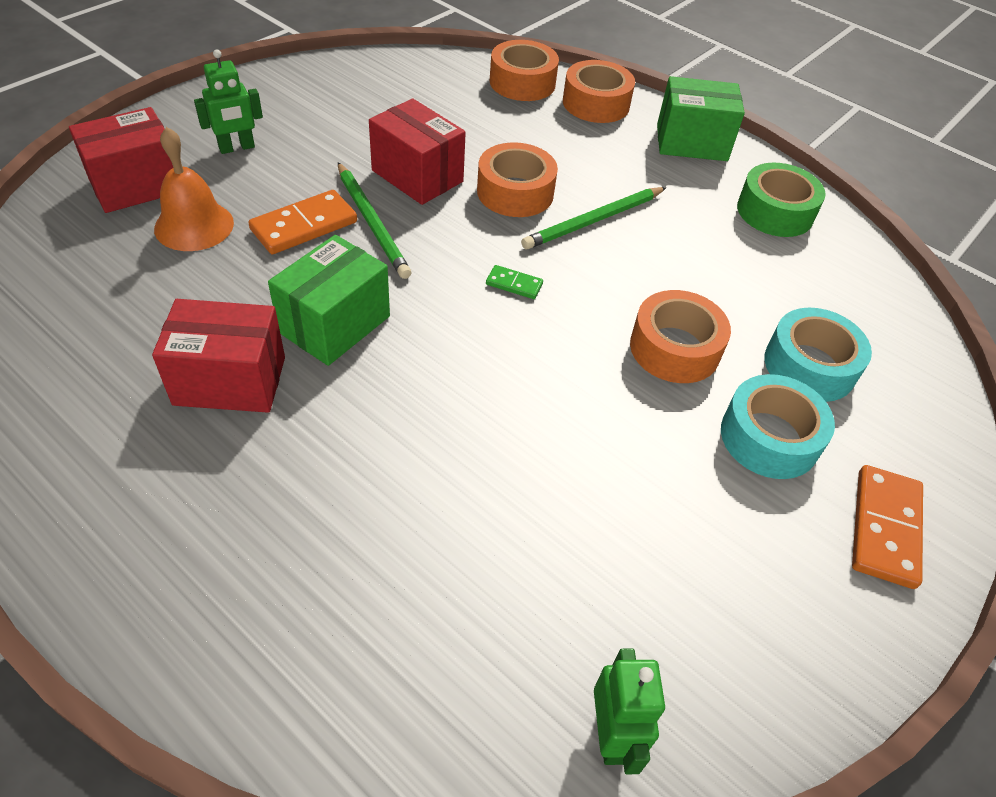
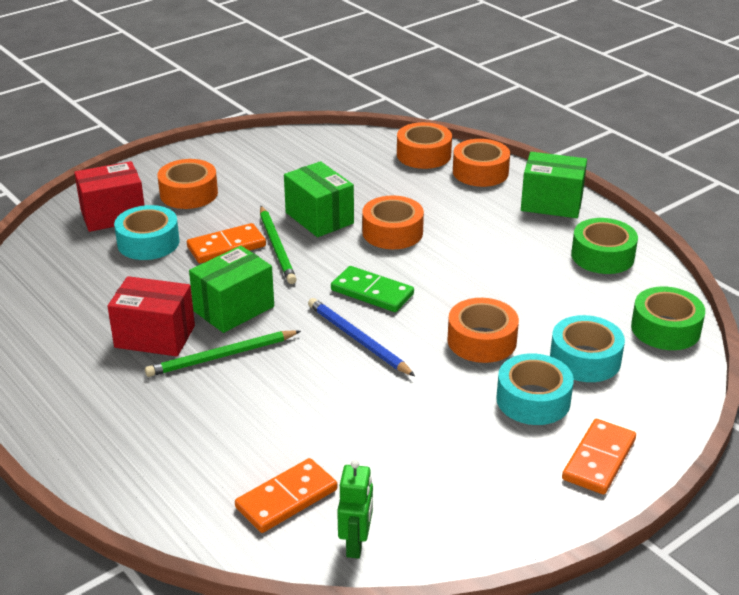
camera: 15 degrees right, 15 degrees down
orange bell [154,127,234,251] -> turquoise tape [114,205,180,260]
green robot [194,49,263,154] -> orange tape [157,159,218,209]
red box [369,98,466,205] -> green box [284,161,354,237]
green domino [486,265,543,299] -> green domino [331,266,414,312], size x1.91
green pencil [521,187,667,249] -> green pencil moved to [145,330,301,377]
none -> orange domino [235,458,337,533]
none -> blue pencil [308,298,415,376]
none -> green tape [631,286,705,350]

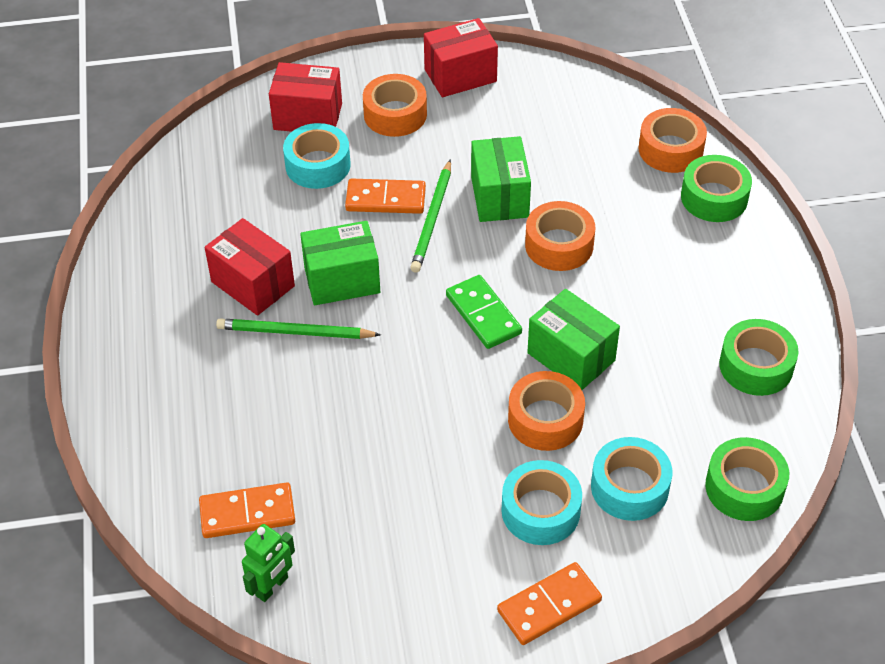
camera: 30 degrees right, 15 degrees up
blue pencil [308,298,415,376] -> none
orange tape [453,139,510,187] -> green tape [681,155,752,222]
green box [521,152,587,218] -> green box moved to [527,289,620,390]
none -> red box [424,18,498,97]

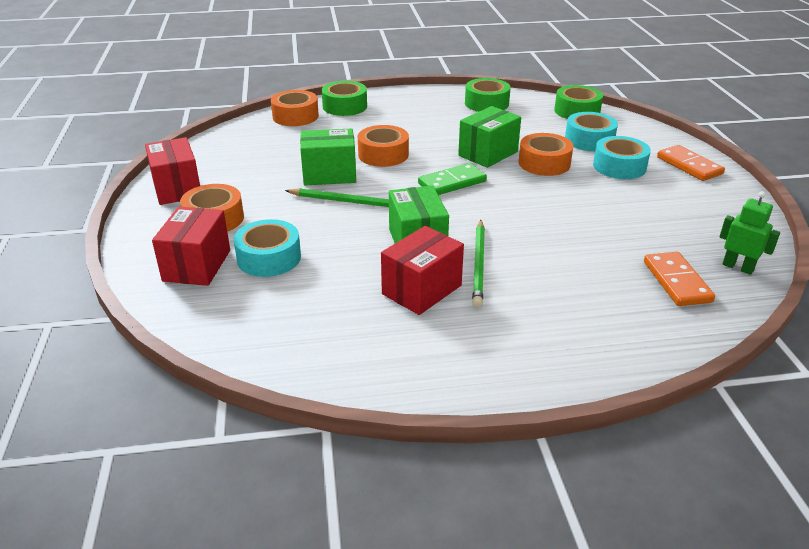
camera: 90 degrees left, 15 degrees down
orange domino [345,179,426,214] -> none

